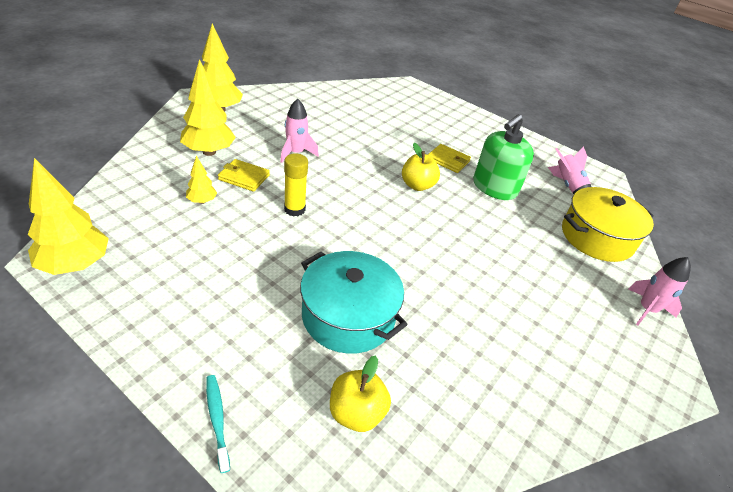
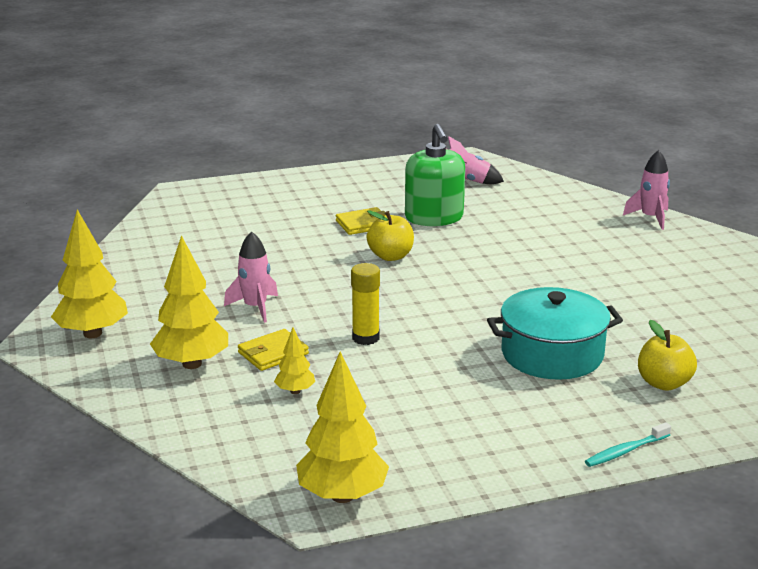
camera: 50 degrees left, 15 degrees down
turquoise toothbrush [206,375,230,473] -> turquoise toothbrush turned 45 degrees counterclockwise [585,422,671,467]
yellow pot [562,187,654,262] -> none

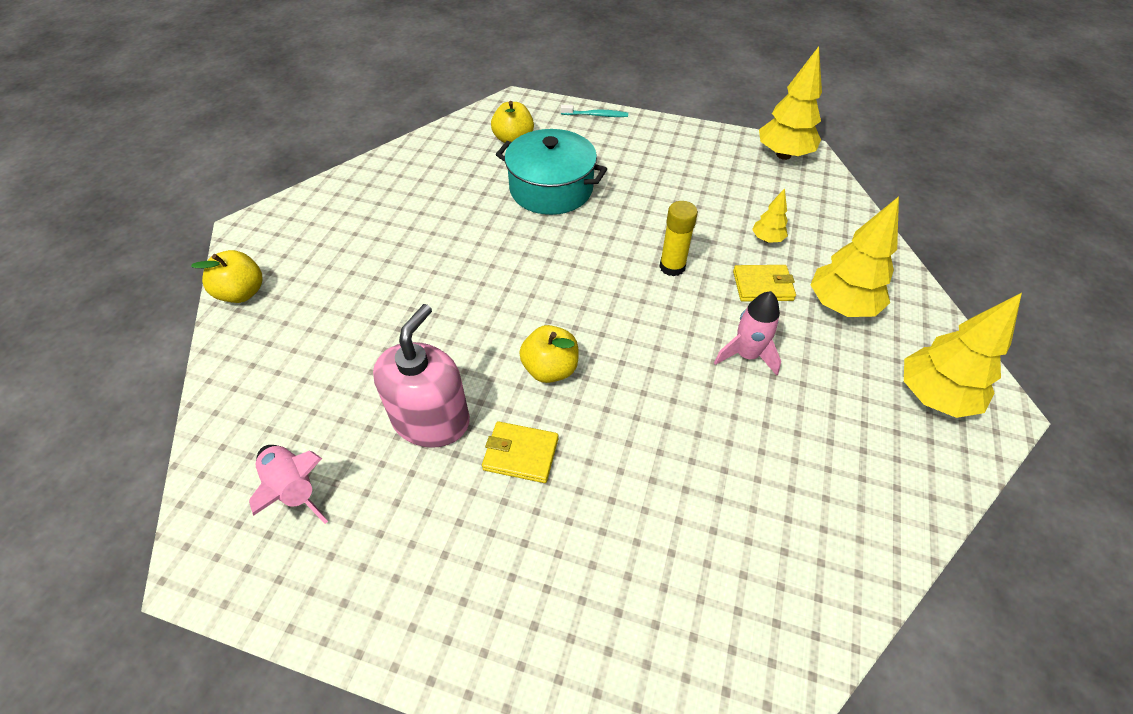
camera: 145 degrees left, 25 degrees up
green soap dispenser [405,124,465,226] -> pink soap dispenser [373,304,470,448]
pink rocket [623,150,670,230] -> yellow apple [191,250,262,303]

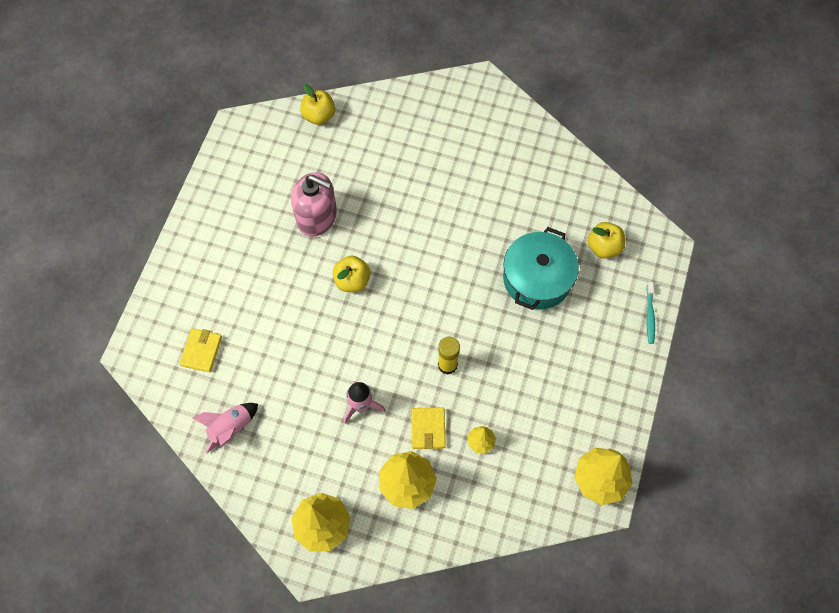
camera: 90 degrees right, 15 degrees up
yellow apple [191,250,262,303] -> yellow apple moved to [300,84,335,125]
pink rocket [249,445,328,524] -> pink rocket moved to [193,403,258,454]
yellow wallet [482,421,558,483] -> yellow wallet moved to [179,328,222,372]

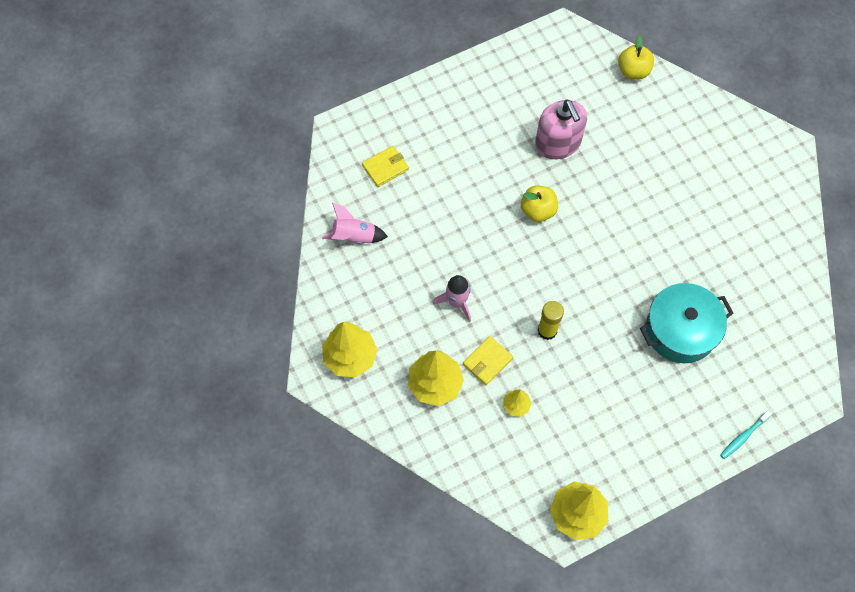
camera: 45 degrees right, 0 degrees up
yellow apple [588,222,625,259] -> none

